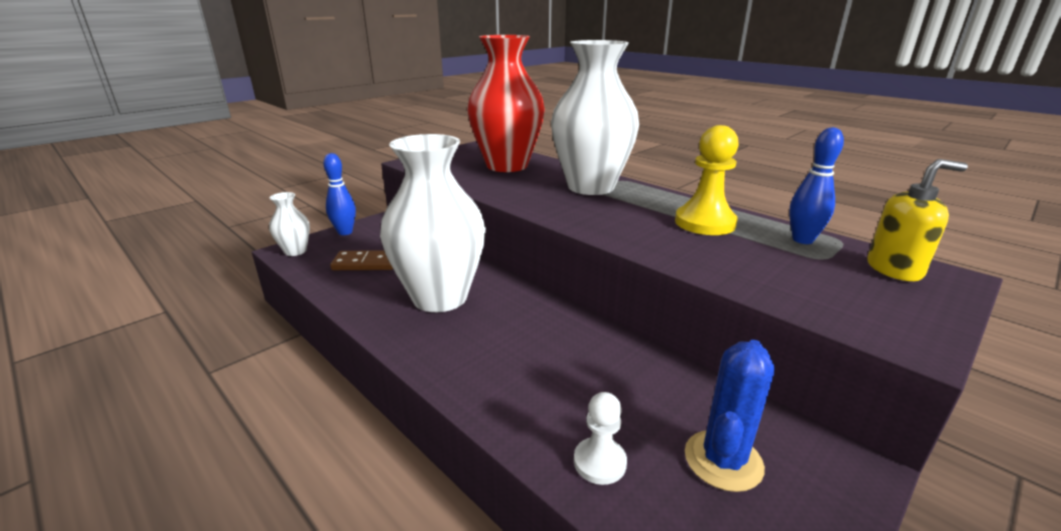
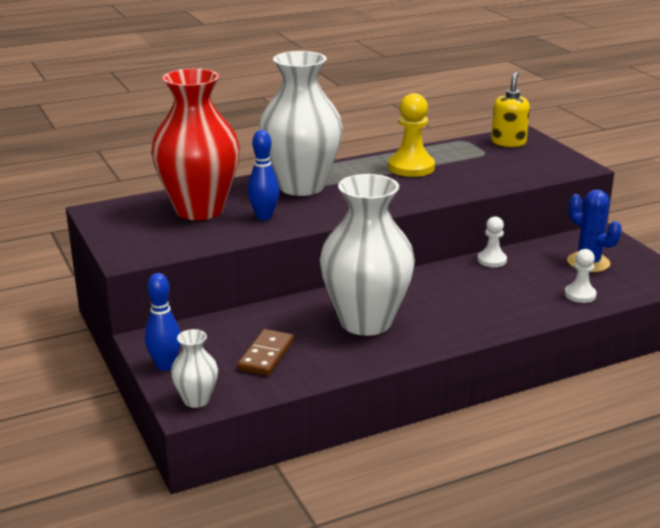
camera: 70 degrees left, 0 degrees up
blue bowling pin [789,127,844,244] -> blue bowling pin moved to [248,130,279,220]
none -> white pawn [478,216,507,267]

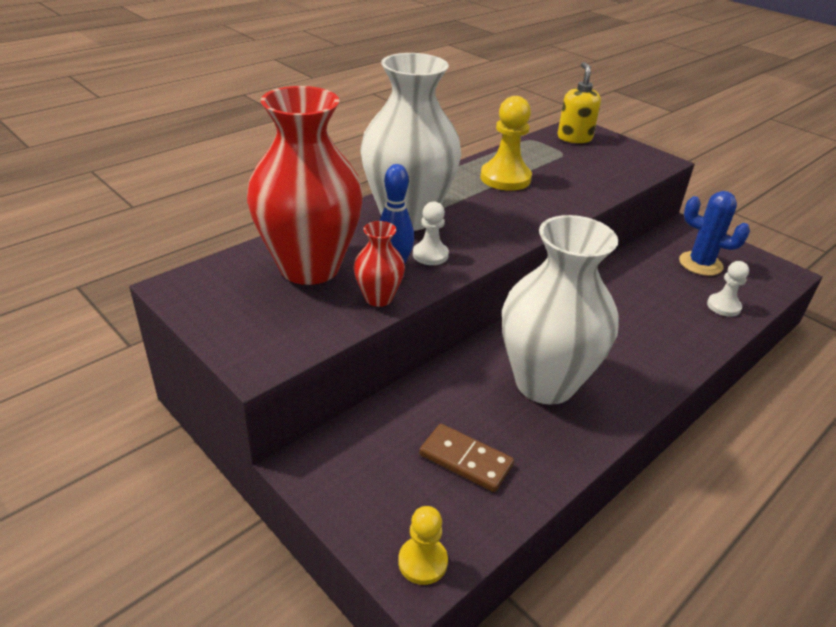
camera: 20 degrees left, 10 degrees up
blue bowling pin [145,273,181,371] -> none
white vase [171,329,218,408] -> yellow pawn [398,506,448,585]
brown domino [237,329,294,376] -> brown domino turned 60 degrees counterclockwise [419,424,514,492]
white pawn [478,216,507,267] -> white pawn moved to [413,201,449,265]
none -> red vase [354,221,405,307]

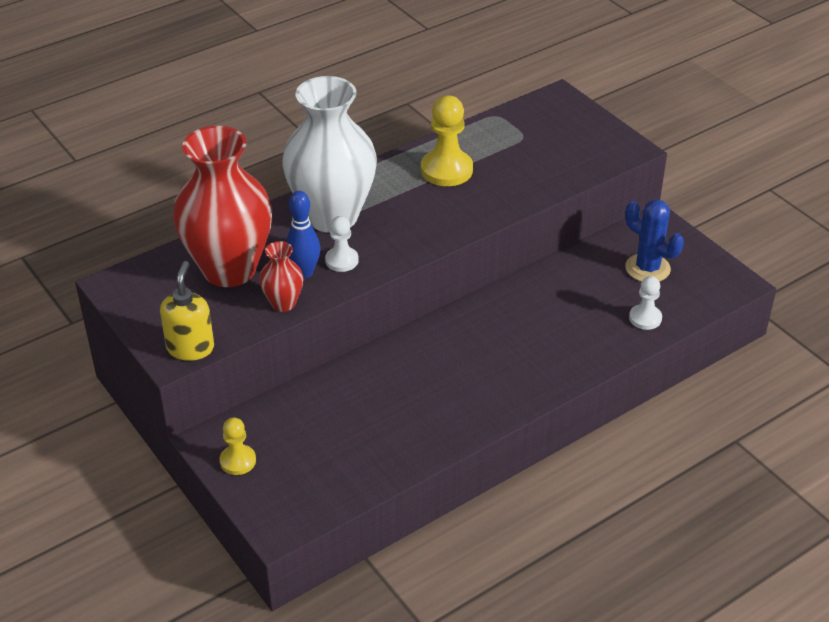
camera: 10 degrees right, 5 degrees up
yellow pawn [398,506,448,585] -> yellow pawn moved to [220,418,256,475]
brown domino [419,424,514,492] -> none
white vase [502,215,618,405] -> none
yellow soap dispenser [558,62,601,143] -> yellow soap dispenser moved to [160,261,214,361]

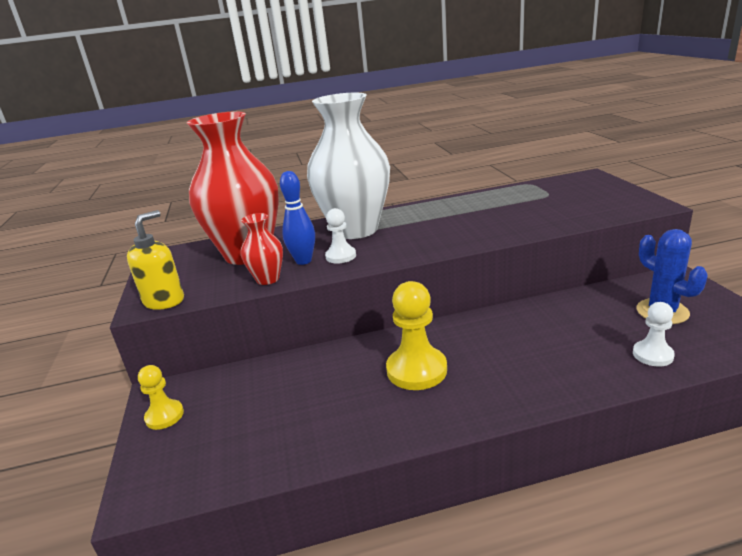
camera: 25 degrees right, 15 degrees down
yellow pawn [421,95,473,186] -> yellow pawn moved to [386,281,447,390]

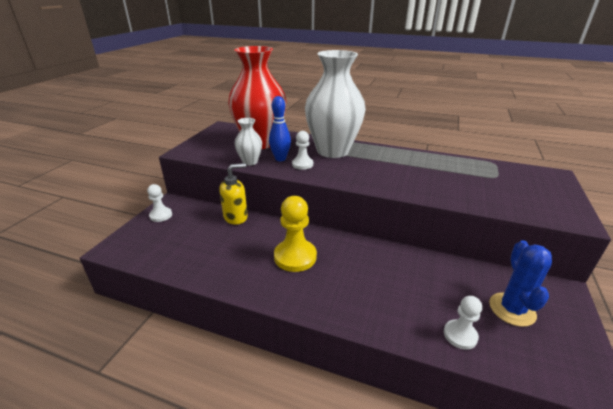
camera: 30 degrees right, 5 degrees up
yellow soap dispenser [127,210,184,310] -> yellow soap dispenser moved to [219,163,248,225]
yellow pawn [138,365,184,430] -> white pawn [147,184,172,222]
red vase [241,213,283,285] -> white vase [235,118,262,166]

